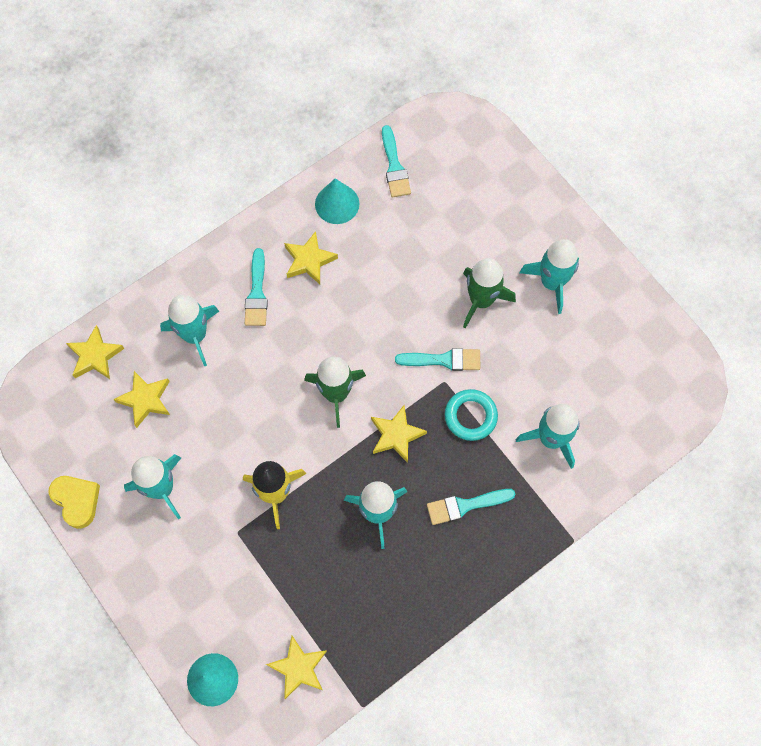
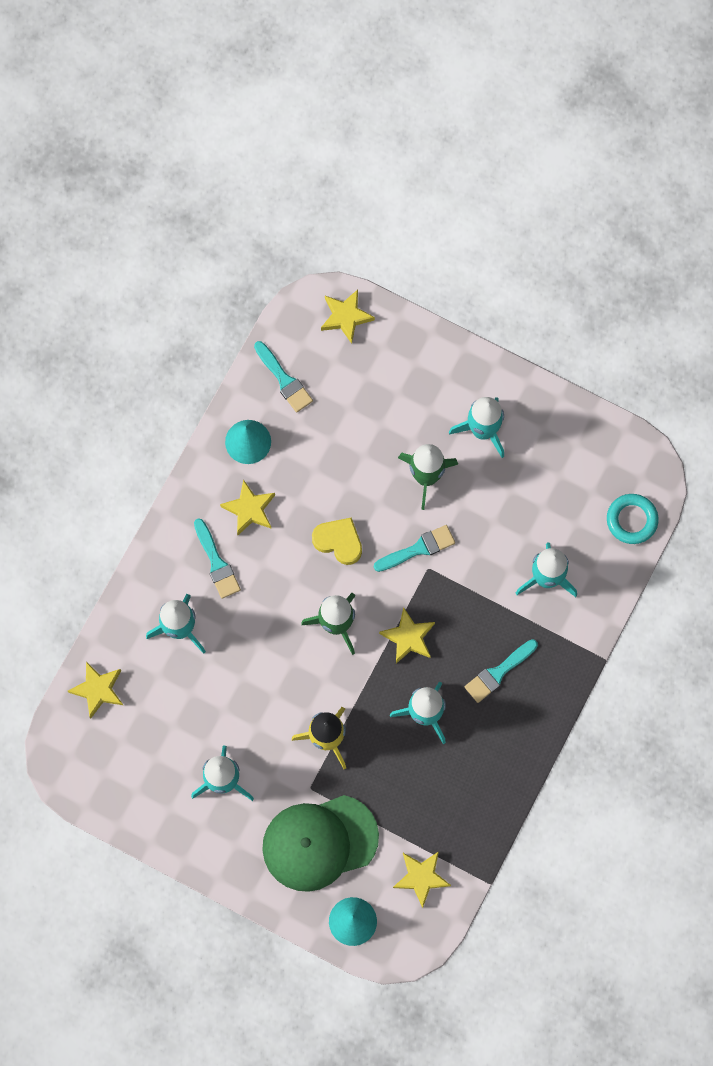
camera: 25 degrees left, 5 degrees up
yellow heart [48,476,100,529] -> yellow heart moved to [312,518,362,565]
yellow star [113,371,170,428] -> yellow star moved to [321,289,375,344]
turquoise ring [445,389,498,441] -> turquoise ring moved to [607,494,659,544]
none -> green cap [262,795,379,892]

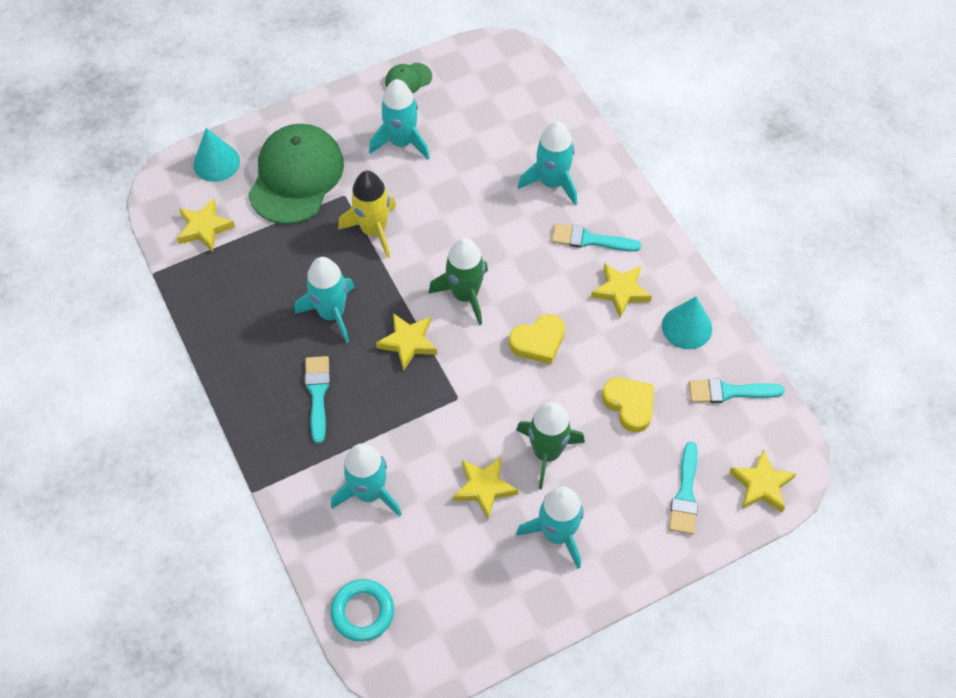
camera: 125 degrees right, 15 degrees down
yellow star [68,661,123,719] -> yellow star moved to [453,457,518,519]
turquoise brush [373,525,455,572] -> turquoise brush moved to [669,442,698,534]
none -> green cap [385,63,432,93]
none -> yellow heart [602,377,654,432]

